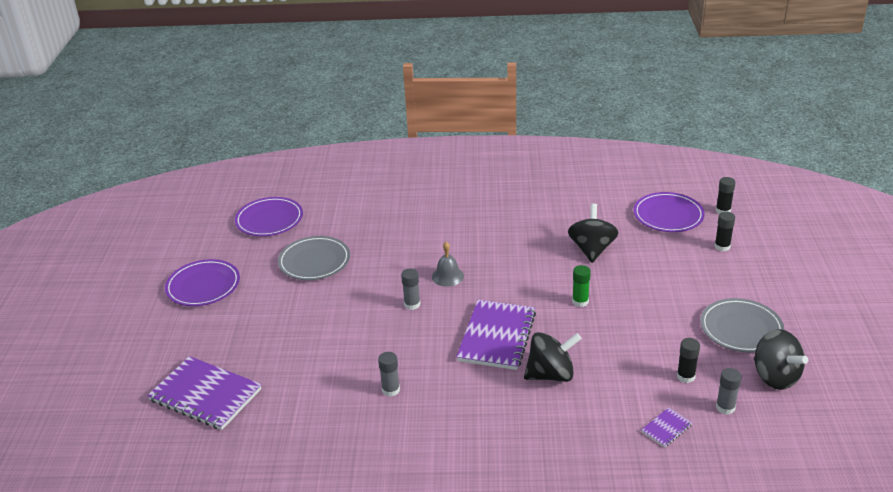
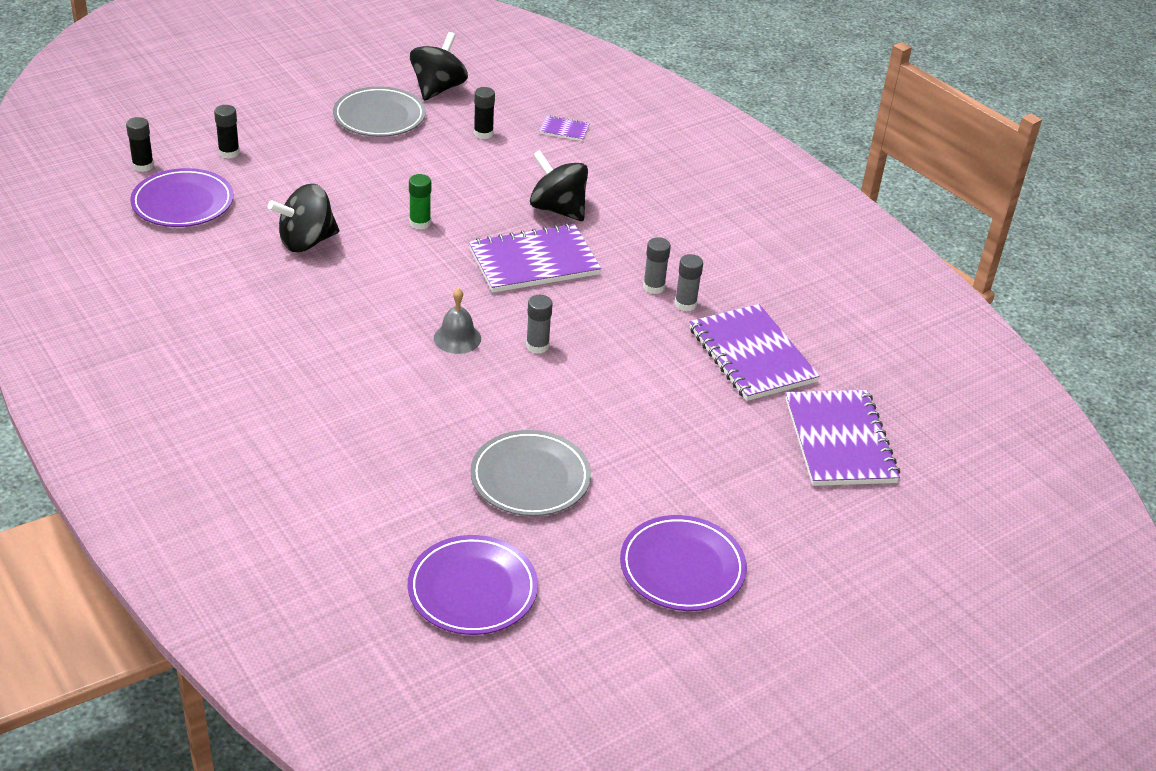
camera: 130 degrees left, 5 degrees up
grey glue stick [716,368,742,415] -> grey glue stick moved to [643,237,671,294]
none -> purple notebook [690,304,820,401]

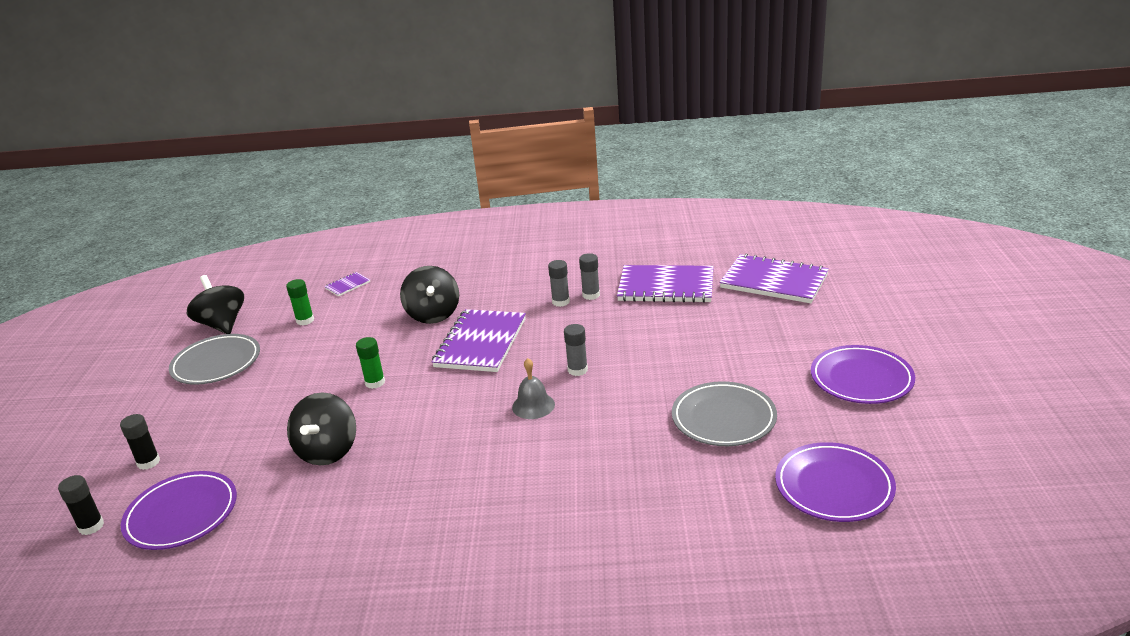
camera: 50 degrees left, 10 degrees down
black glue stick [474,87,495,139] -> green glue stick [286,279,314,325]
black spinning top [530,150,588,221] -> black spinning top turned 90 degrees counterclockwise [400,266,459,324]

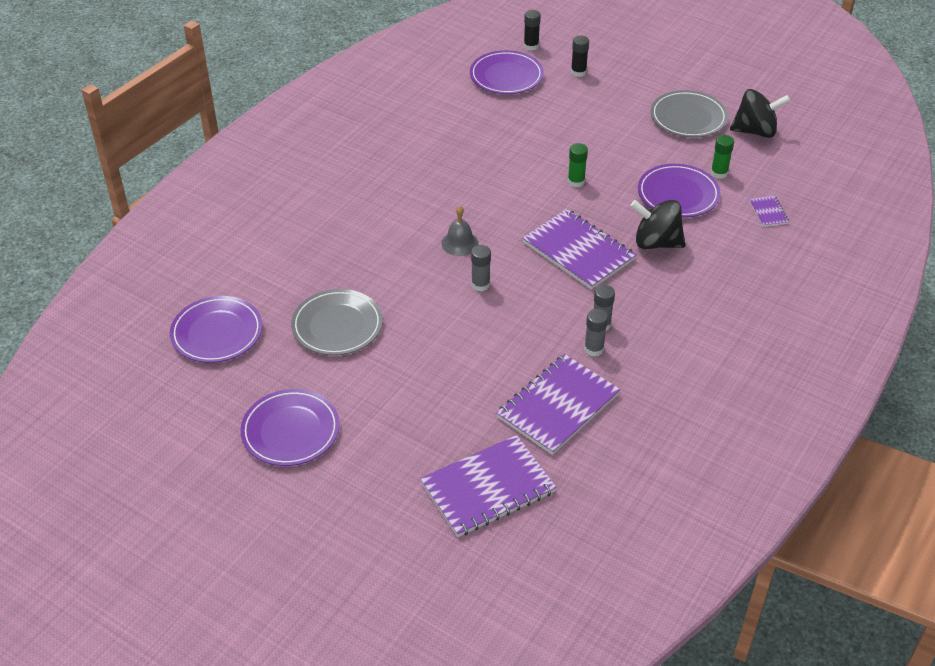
camera: 120 degrees right, 15 degrees up
black spinning top [287,392,356,465] -> none
none -> purple plate [638,164,721,218]

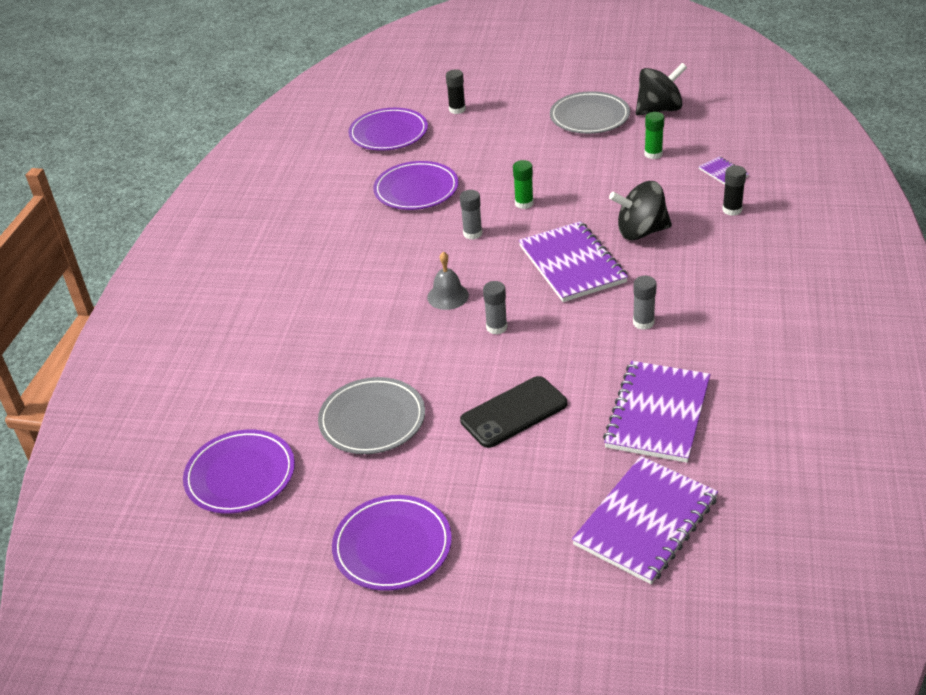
camera: 20 degrees left, 5 degrees down
purple notebook [523,209,636,290] -> purple notebook turned 45 degrees clockwise [519,221,628,302]
black glue stick [524,10,541,51] -> black glue stick moved to [722,165,746,216]
grey glue stick [584,309,608,356] -> grey glue stick moved to [460,190,482,240]
purple plate [638,164,721,218] -> purple plate moved to [373,161,459,210]
none -> black phone [460,376,567,448]

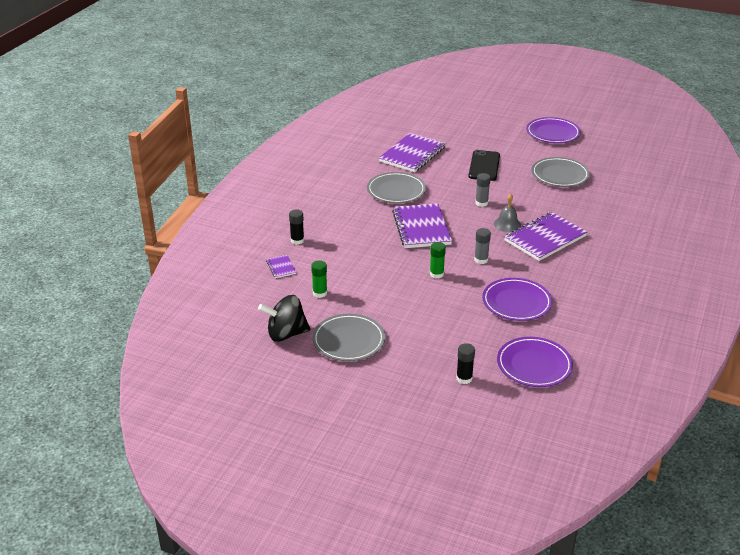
camera: 170 degrees left, 5 degrees down
purple plate [183,430,295,514] -> none
black phone [460,376,567,448] -> black phone turned 60 degrees counterclockwise [469,150,500,181]
purple notebook [572,456,718,584] -> purple notebook moved to [504,212,587,261]
black spinning top [609,181,672,240] -> none
grey glue stick [633,276,657,330] -> grey plate [367,172,426,203]

